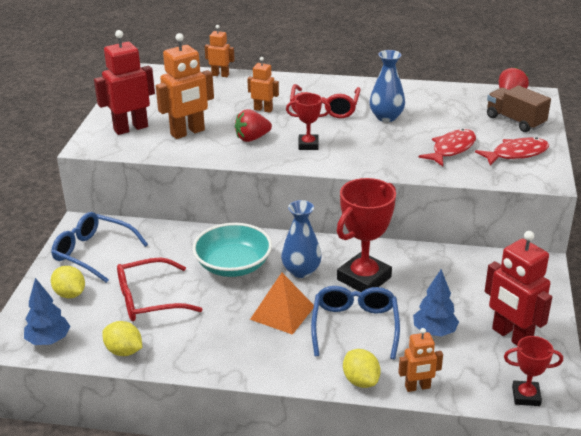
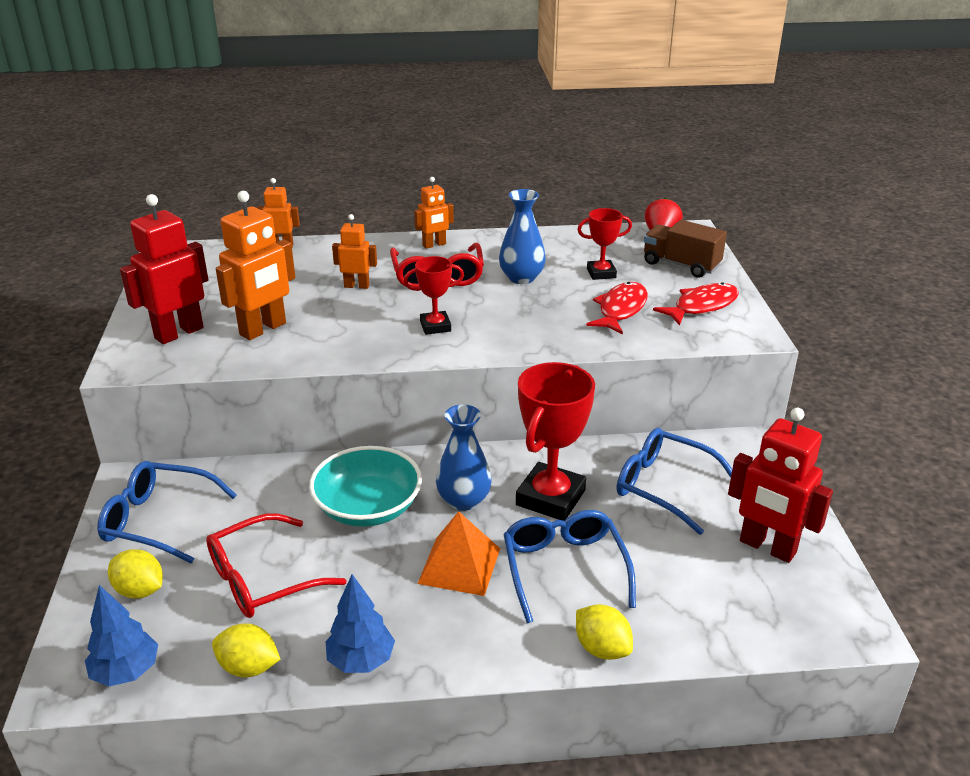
camera: 15 degrees left, 0 degrees up
red strawberry [235,109,272,142] -> none
orange robot [398,328,443,392] -> orange robot moved to [414,177,454,249]
blue tree [413,269,459,337] -> blue tree moved to [325,574,395,673]
red trophy [504,336,563,406] -> red trophy moved to [577,208,632,280]
none -> blue glasses [617,428,732,535]

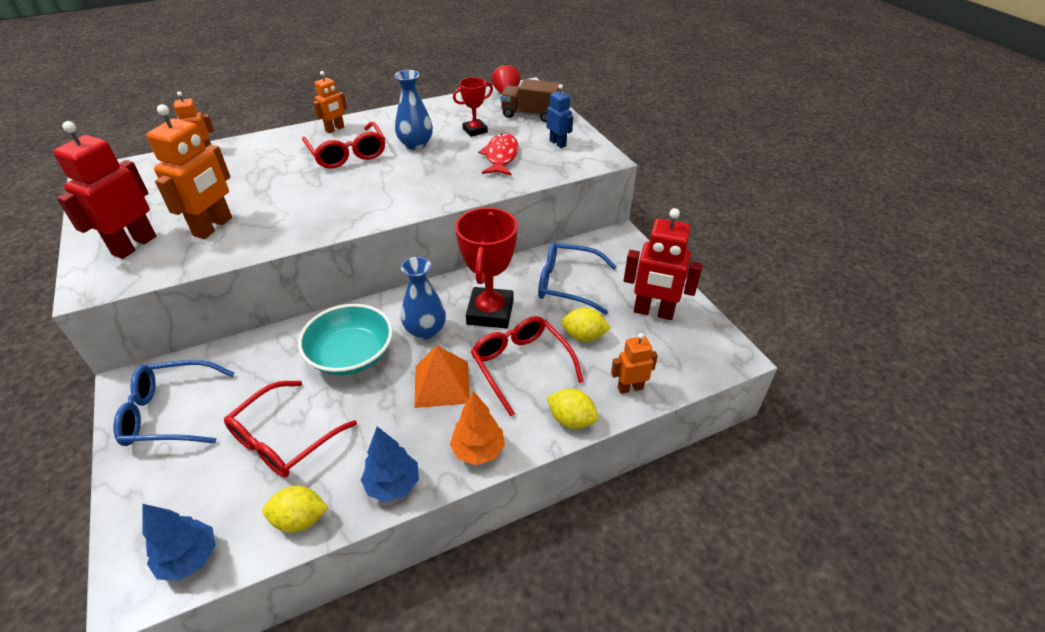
camera: 20 degrees left, 10 degrees up
yellow lemon [108,549,163,598] -> yellow lemon moved to [561,307,611,342]
orange robot [332,214,377,289] -> orange robot moved to [611,333,658,394]
red trophy [404,256,464,335] -> none
blue glasses [503,510,636,623] -> red glasses [471,316,584,416]
red fish [653,282,739,326] -> blue robot [547,84,573,148]
none -> orange tree [450,391,505,465]

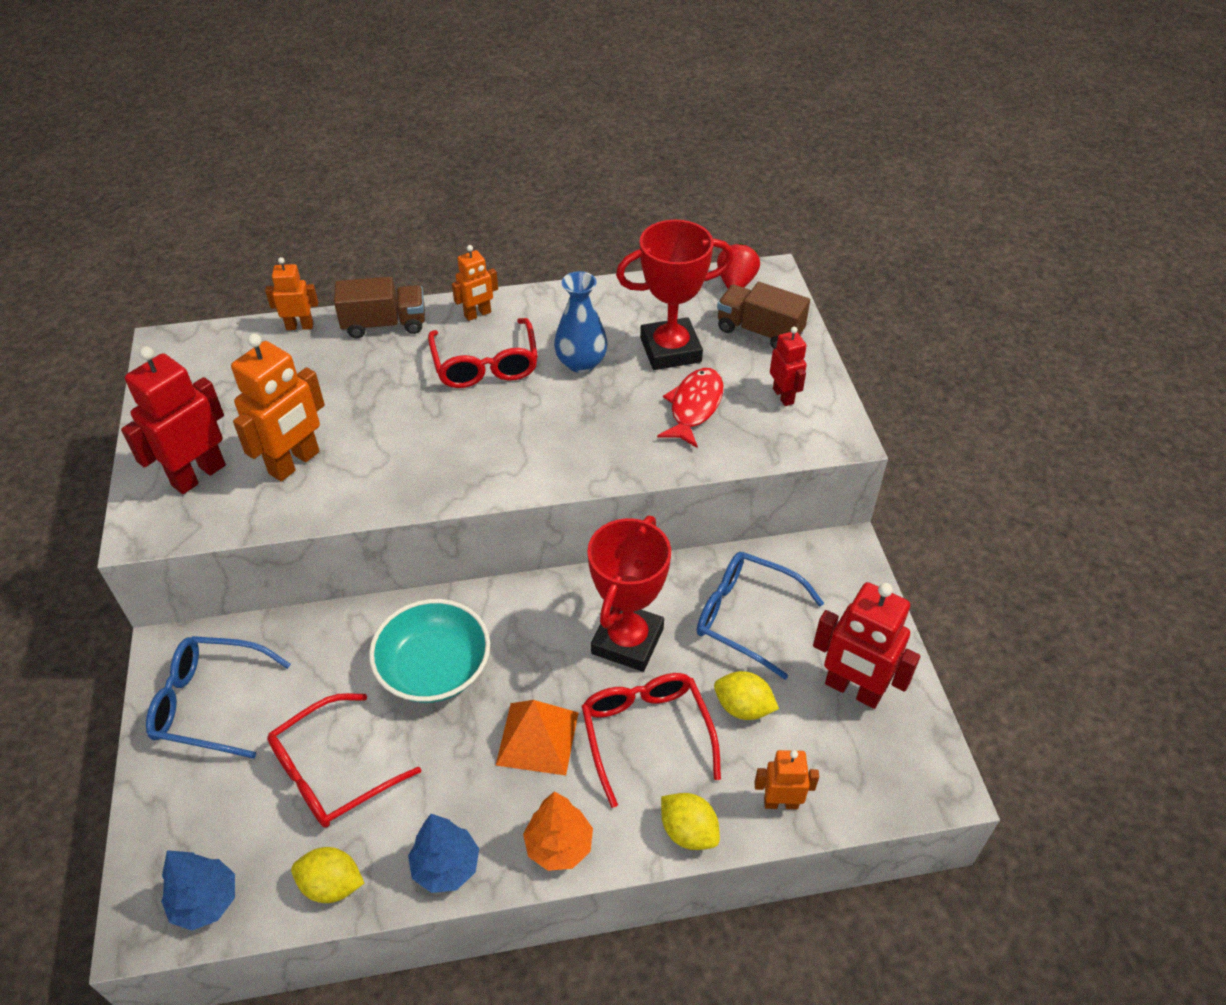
camera: 15 degrees right, 5 degrees up
blue vase [401,257,446,339] -> none
red trophy [453,77,493,137] -> red trophy [616,220,733,370], size x1.83
blue robot [547,84,573,148] -> red robot [770,327,807,406]
none -> brown truck [334,277,425,339]

